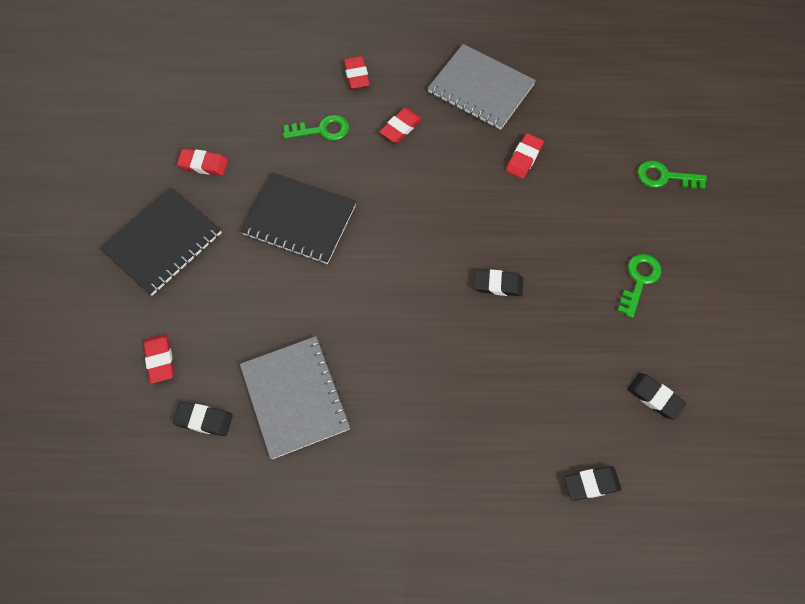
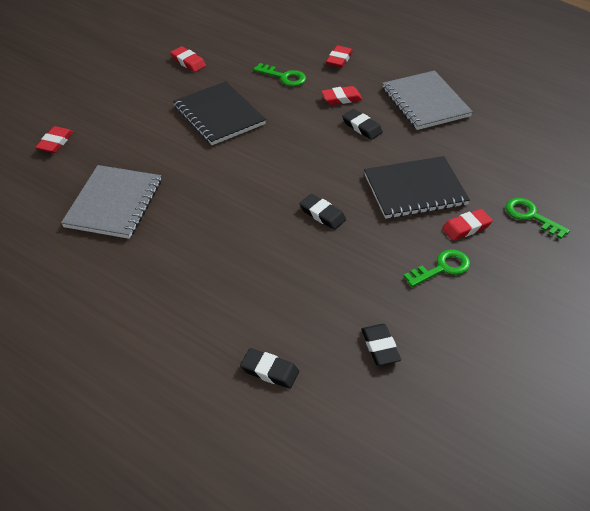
camera: 35 degrees right, 20 degrees down
black notebook [100,188,222,296] -> black notebook moved to [364,156,470,219]
black eraser [173,402,233,436] -> black eraser moved to [342,109,383,140]
red eraser [506,133,544,179] -> red eraser moved to [442,209,493,241]

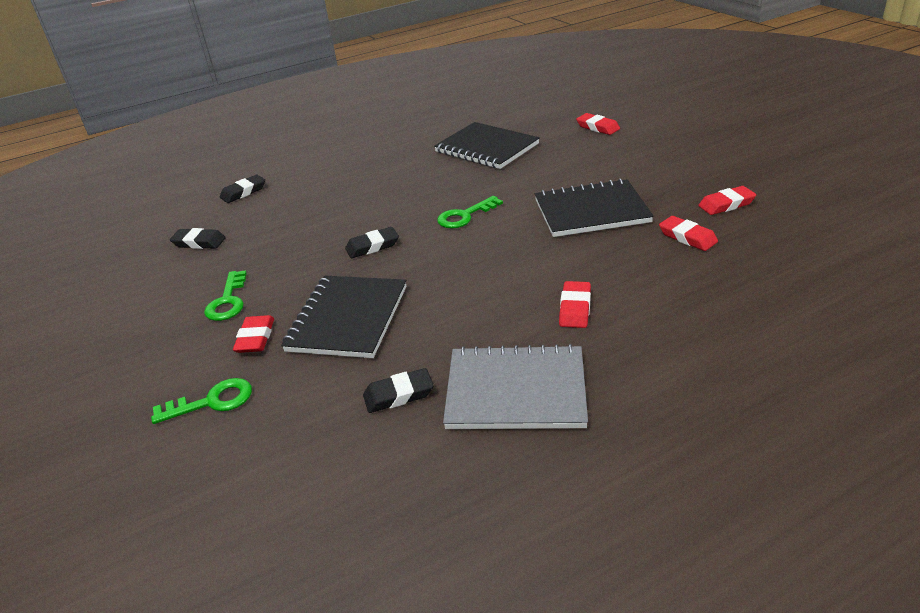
camera: 120 degrees right, 10 degrees down
grey notebook [61,165,161,239] -> black notebook [434,122,540,169]
green key [254,63,306,86] -> green key moved to [437,196,503,228]
red eraser [326,45,353,68] -> red eraser moved to [659,216,718,251]
black eraser [342,109,383,140] -> black eraser moved to [363,368,434,413]

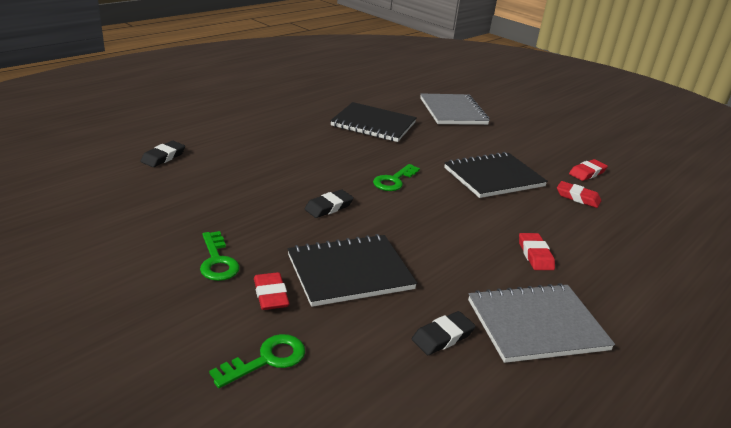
camera: 25 degrees left, 5 degrees down
black eraser [170,228,226,249] -> none
black notebook [281,276,406,358] -> black notebook turned 75 degrees clockwise [288,234,417,307]
red eraser [576,113,620,135] -> grey notebook [420,93,490,125]

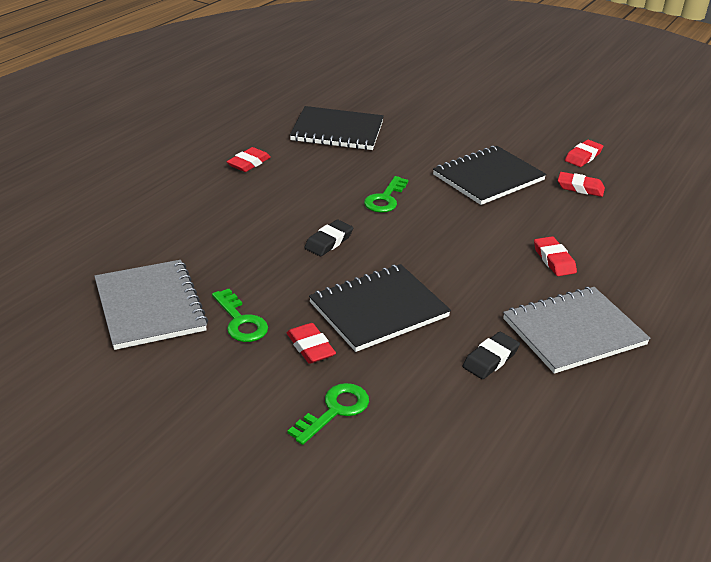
camera: 10 degrees left, 5 degrees up
black eraser [140,141,185,167] -> none
grey notebook [420,93,490,125] -> grey notebook moved to [94,260,208,350]
none -> red eraser [227,147,271,172]

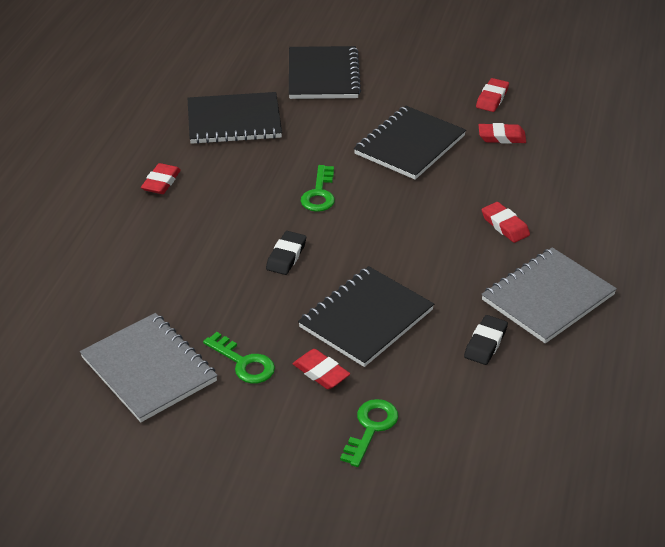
camera: 15 degrees left, 5 degrees up
none -> black notebook [289,46,361,99]

